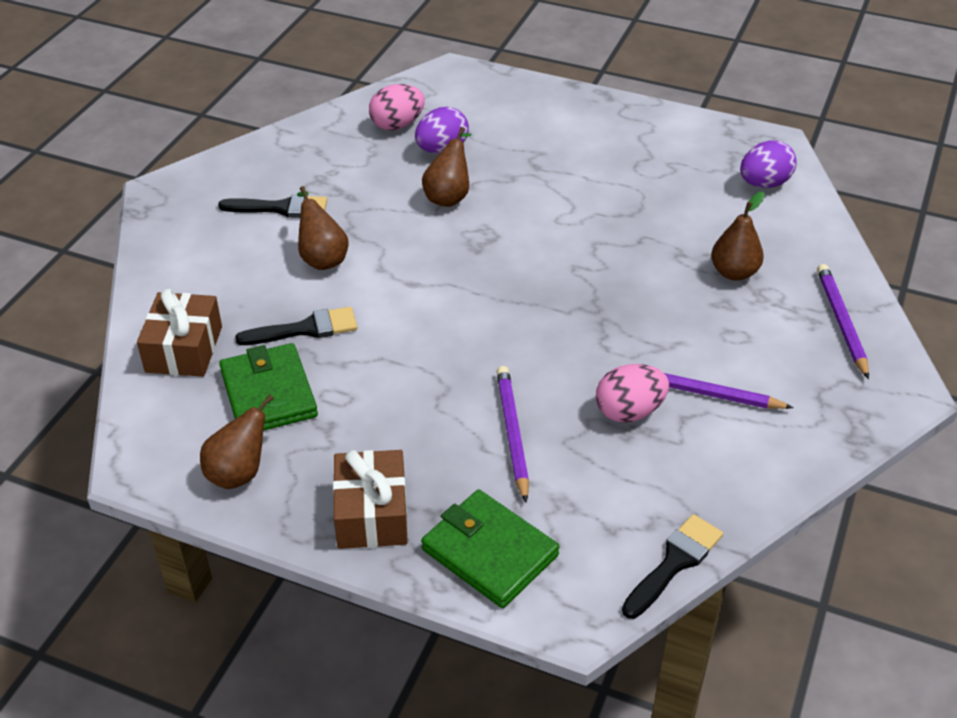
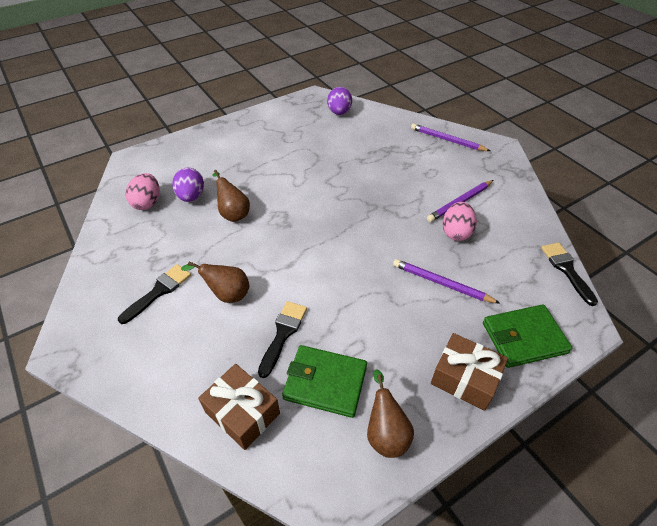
camera: 55 degrees left, 5 degrees up
brown pear [711,192,765,281] -> none

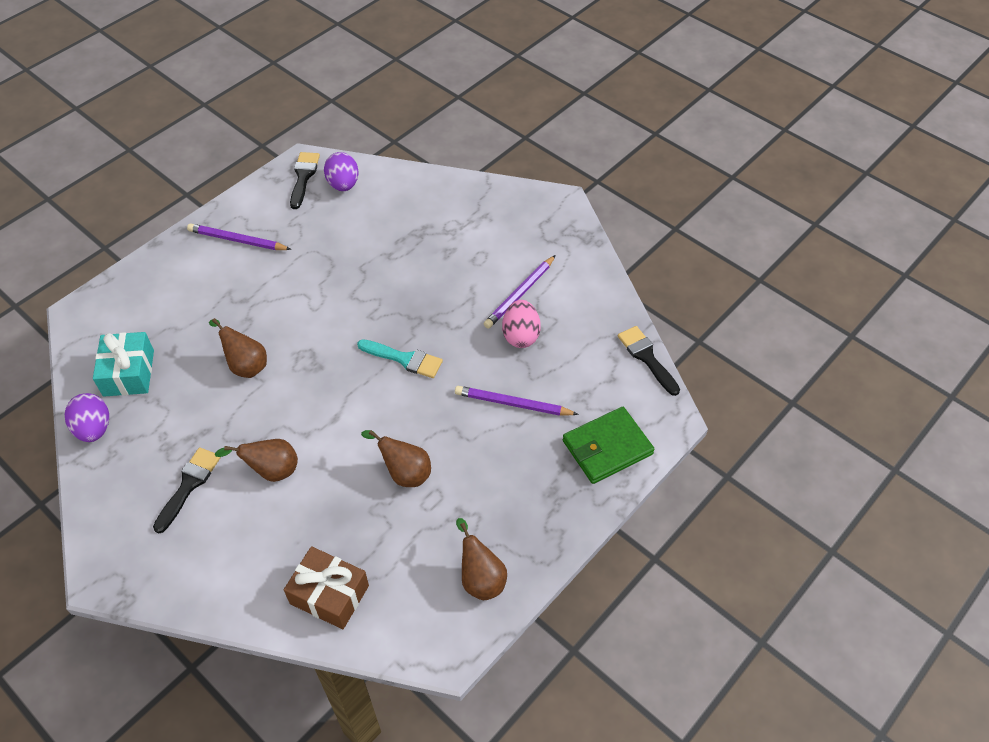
camera: 15 degrees left, 5 degrees up
pink egg [125,173,159,210] -> turquoise gift [93,332,154,396]
purple egg [172,168,204,202] -> purple egg moved to [64,393,109,442]
black brush [258,301,307,378] -> black brush moved to [290,152,320,209]
green wallet [282,345,367,418] -> none
purple pencil [411,124,490,151] -> purple pencil moved to [187,224,292,250]
brown gift [431,333,508,411] -> none
none -> turquoise brush [357,339,443,378]
none -> brown pear [361,430,431,487]

